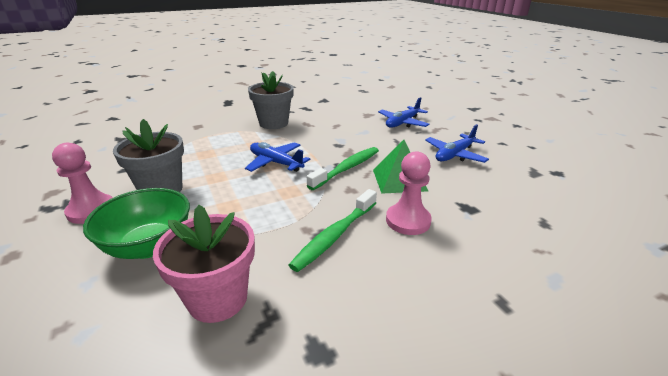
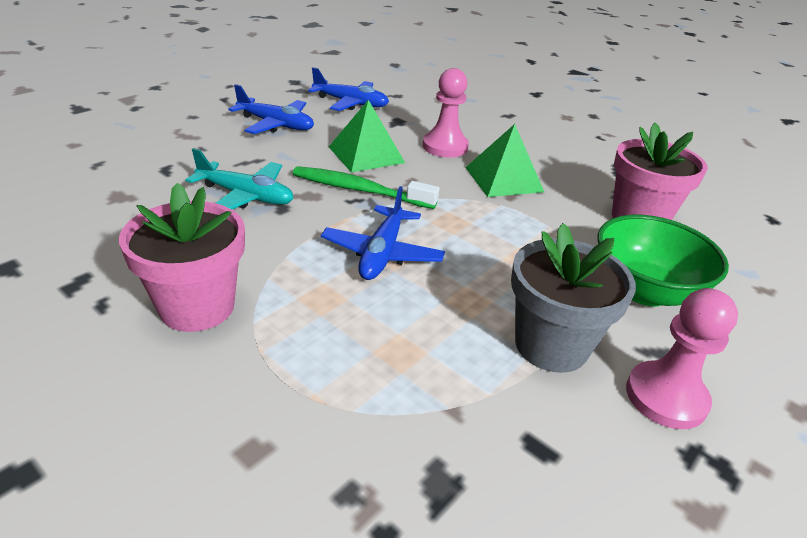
camera: 115 degrees left, 5 degrees up
grey flower pot [248,71,294,129] -> pink flower pot [119,183,245,332]
green toothbrush [289,189,377,272] -> green pyramid [465,124,544,197]
blue plane [378,97,430,128] -> blue plane moved to [308,67,389,111]
none -> turquoise plane [186,148,293,209]

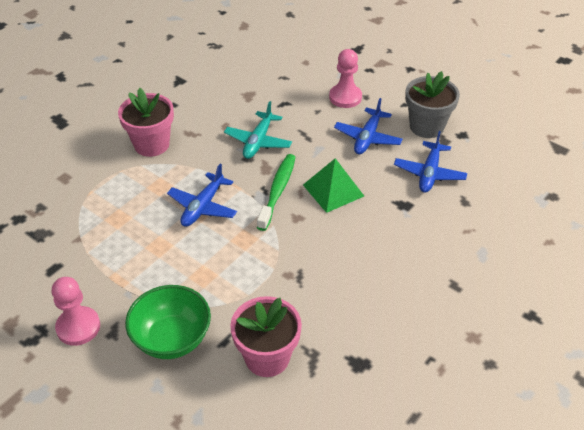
camera: 90 degrees right, 10 degrees up
blue plane [321,186,445,280] -> blue plane turned 75 degrees counterclockwise [167,164,237,227]
pink pawn [423,68,469,158] -> pink pawn moved to [329,49,362,108]
green pyramid [465,124,544,197] -> none
grey flower pot [511,223,636,373] -> grey flower pot moved to [405,71,460,138]

